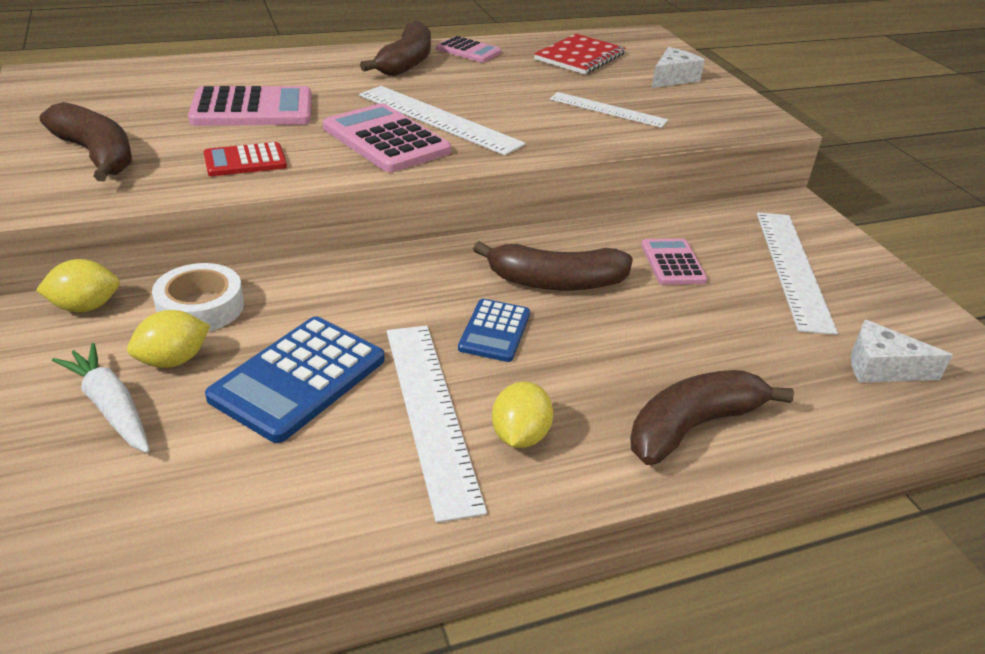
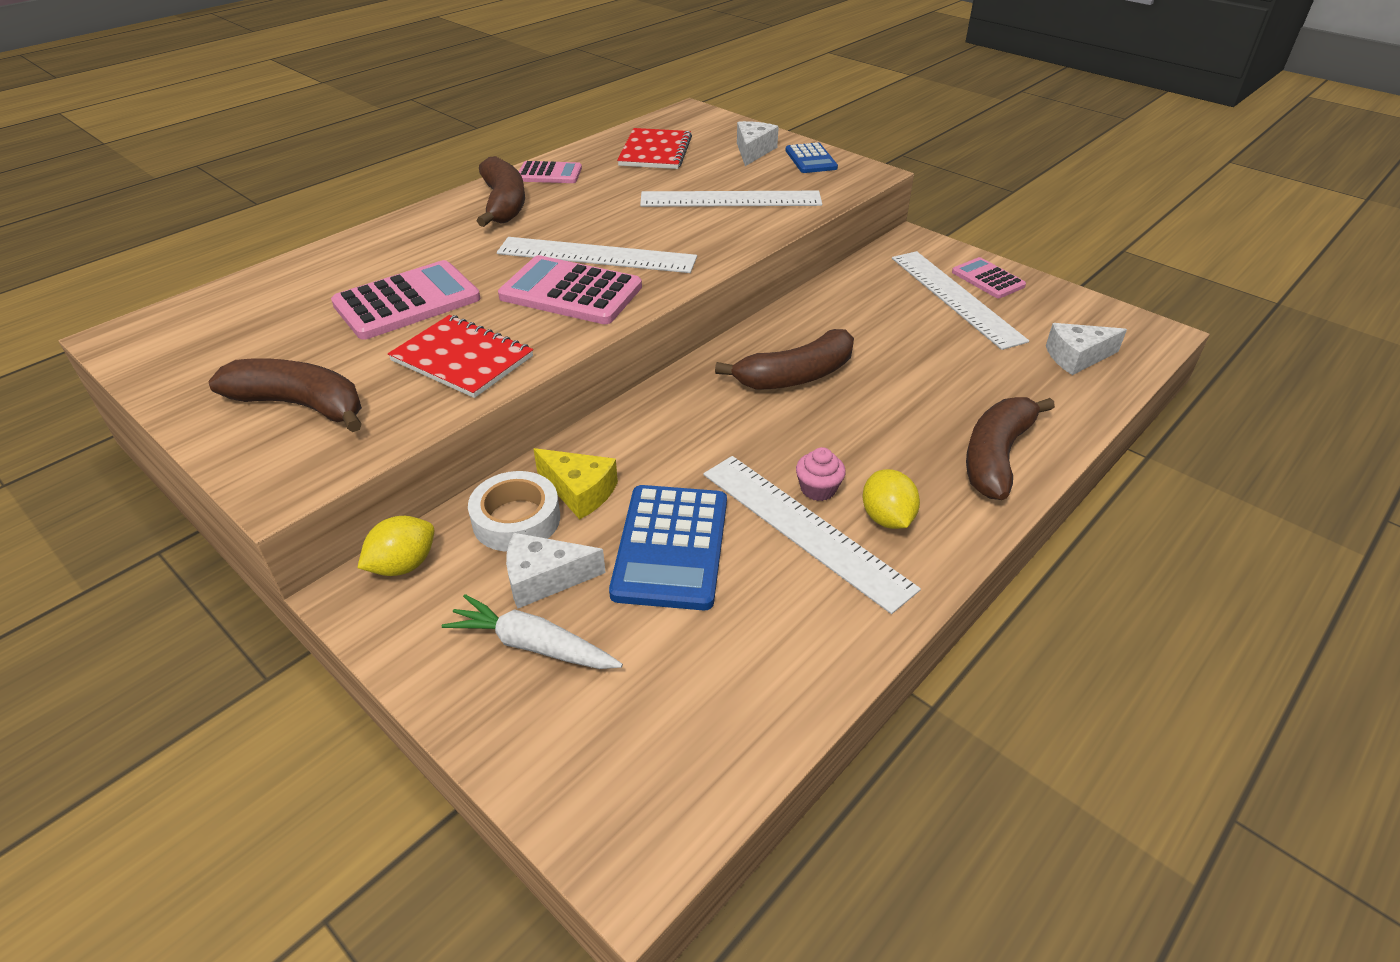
camera: 25 degrees left, 5 degrees up
yellow lemon [127,310,210,368] -> white cheese [506,533,606,609]
red calculator [204,142,287,176] -> red notebook [388,315,533,398]
blue calculator [458,299,530,362] -> blue calculator moved to [786,143,838,173]
white ruler [550,92,668,128] -> white ruler [640,191,822,207], size x1.54
pink calculator [641,239,707,285] -> pink calculator moved to [952,257,1026,298]
none -> yellow cheese [534,448,618,519]
none -> pink cupcake [796,447,846,501]

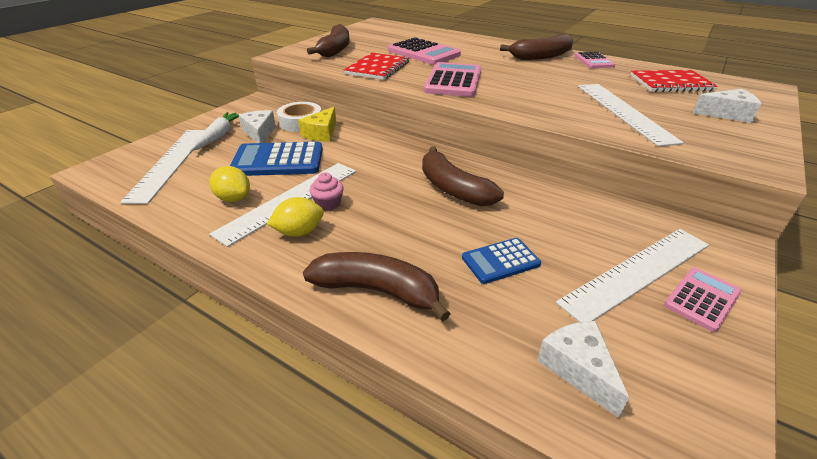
camera: 80 degrees right, 5 degrees down
yellow lemon [357,516,434,576] -> yellow lemon moved to [209,166,250,202]
white ruler [497,237,697,273] -> white ruler moved to [120,130,204,204]
blue calculator [786,143,838,173] -> blue calculator moved to [462,238,541,284]

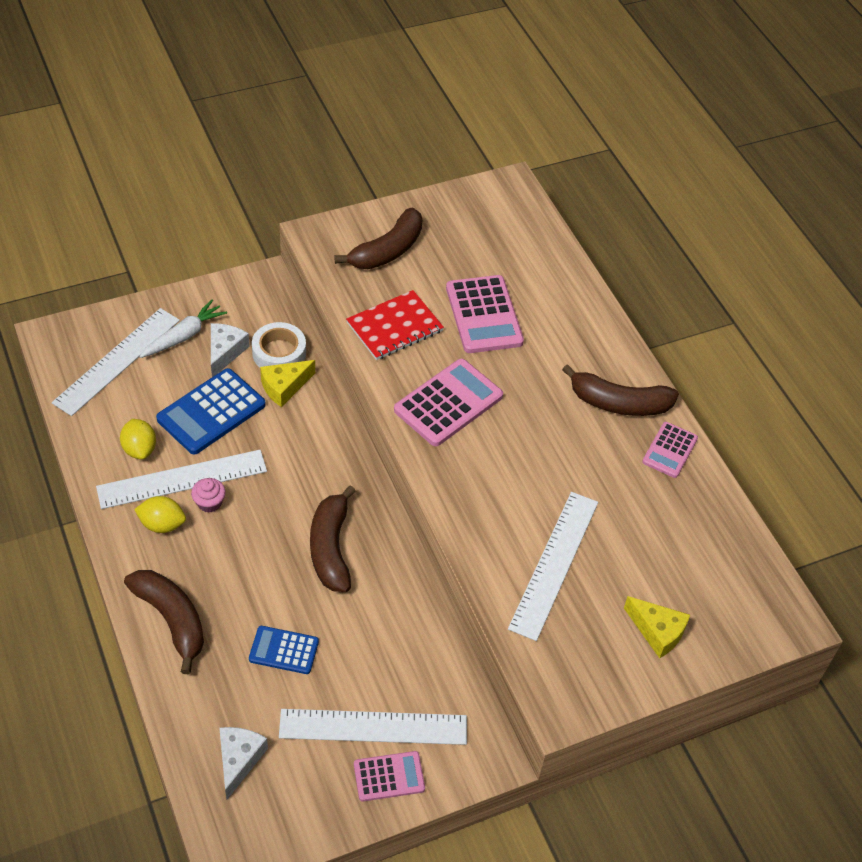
camera: 30 degrees right, 15 degrees up
blue calculator [230,141,323,176] -> blue calculator turned 75 degrees counterclockwise [156,368,266,454]
red notebook [631,70,718,92] -> none
white cheese [693,89,761,123] -> yellow cheese [624,596,690,658]

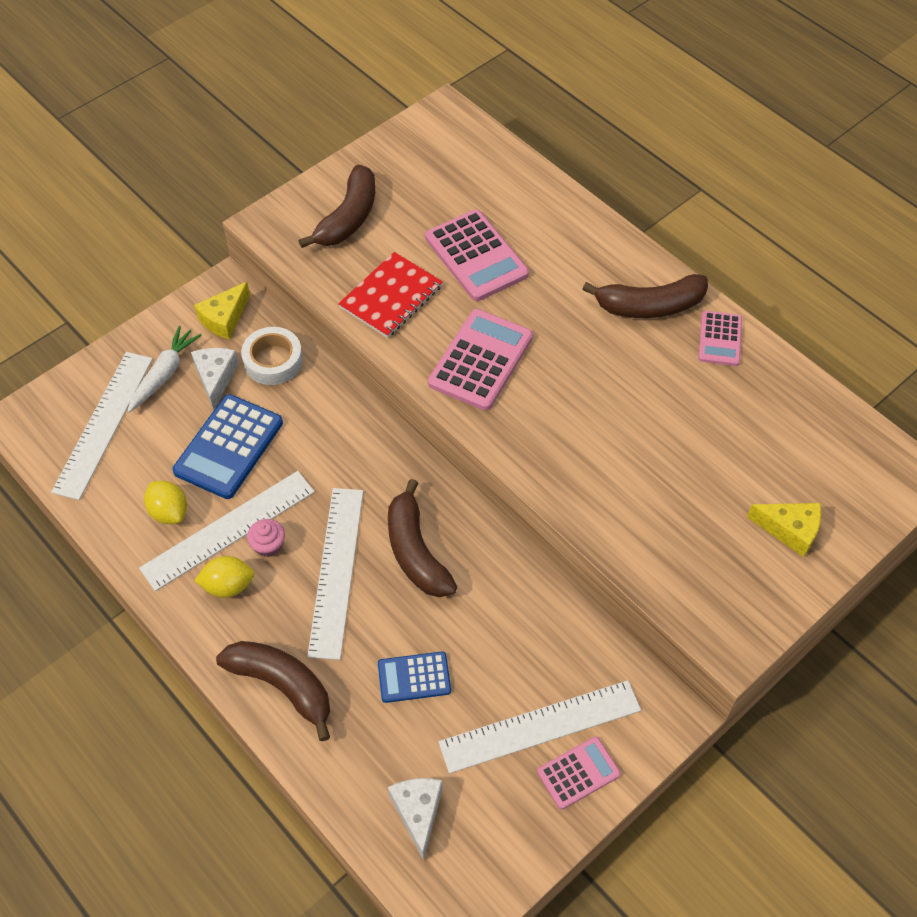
camera: 15 degrees left, 5 degrees up
yellow cheese [260,360,315,407] -> yellow cheese moved to [194,282,250,340]
white ruler [508,492,598,641] -> white ruler moved to [307,488,363,660]

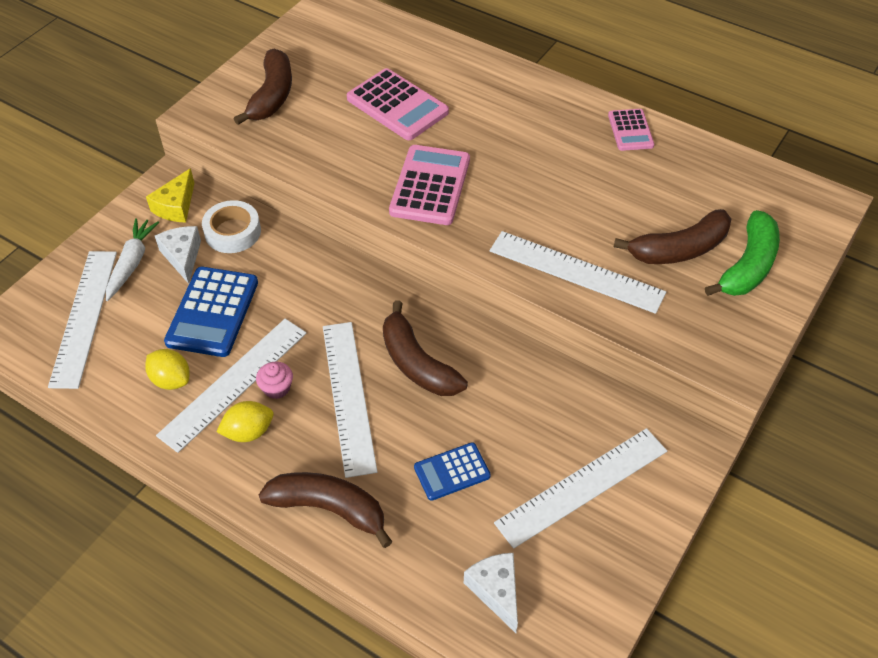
camera: 15 degrees left, 5 degrees down
red notebook [338,252,443,338] -> none
pink calculator [537,736,621,810] -> none
brown banana [582,274,708,318] -> brown banana moved to [614,209,731,264]
yellow cheese [747,503,821,557] -> green banana [705,210,780,296]
none -> white ruler [490,231,666,314]

